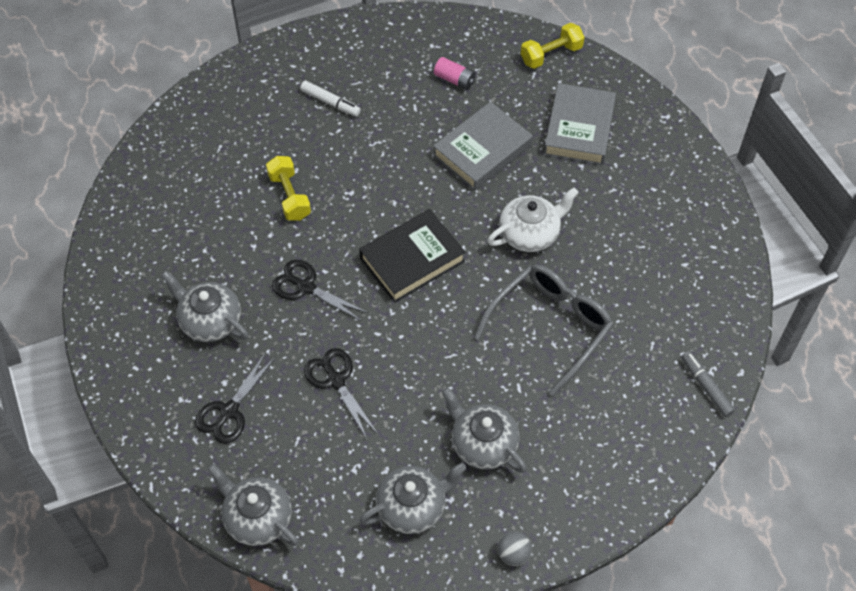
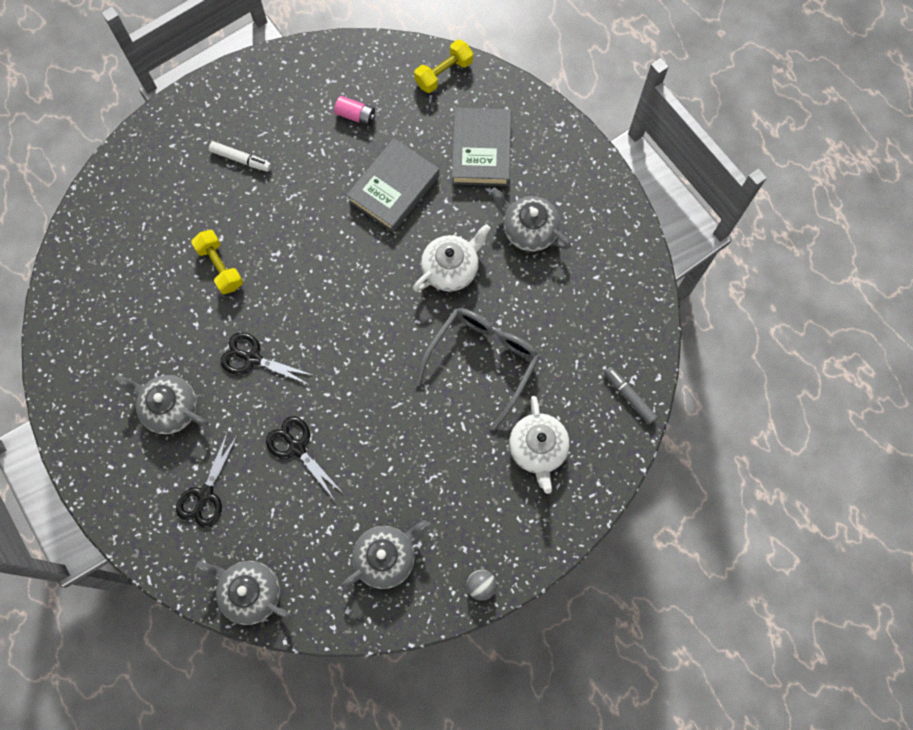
camera: 10 degrees left, 15 degrees up
black book [359,209,465,303] -> none
grey teapot [442,387,527,473] -> grey teapot moved to [490,187,571,252]
none -> white teapot [509,396,570,494]

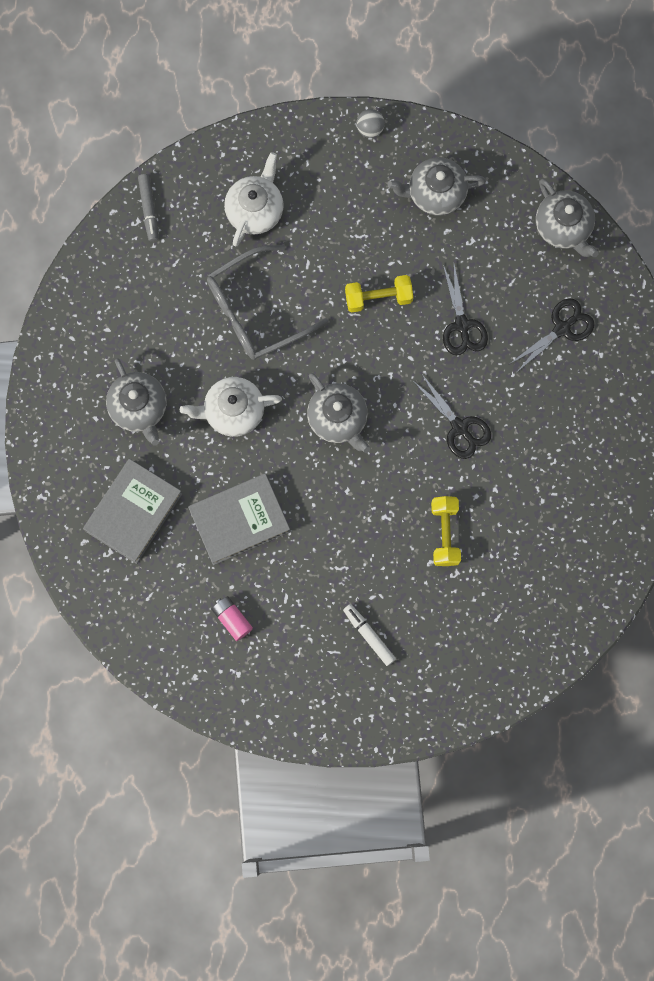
camera: 150 degrees left, 5 degrees up
grey teapot [114,375,208,435] -> grey teapot moved to [307,373,370,453]
yellow dumbbell [414,39,473,93] -> yellow dumbbell moved to [345,275,413,312]

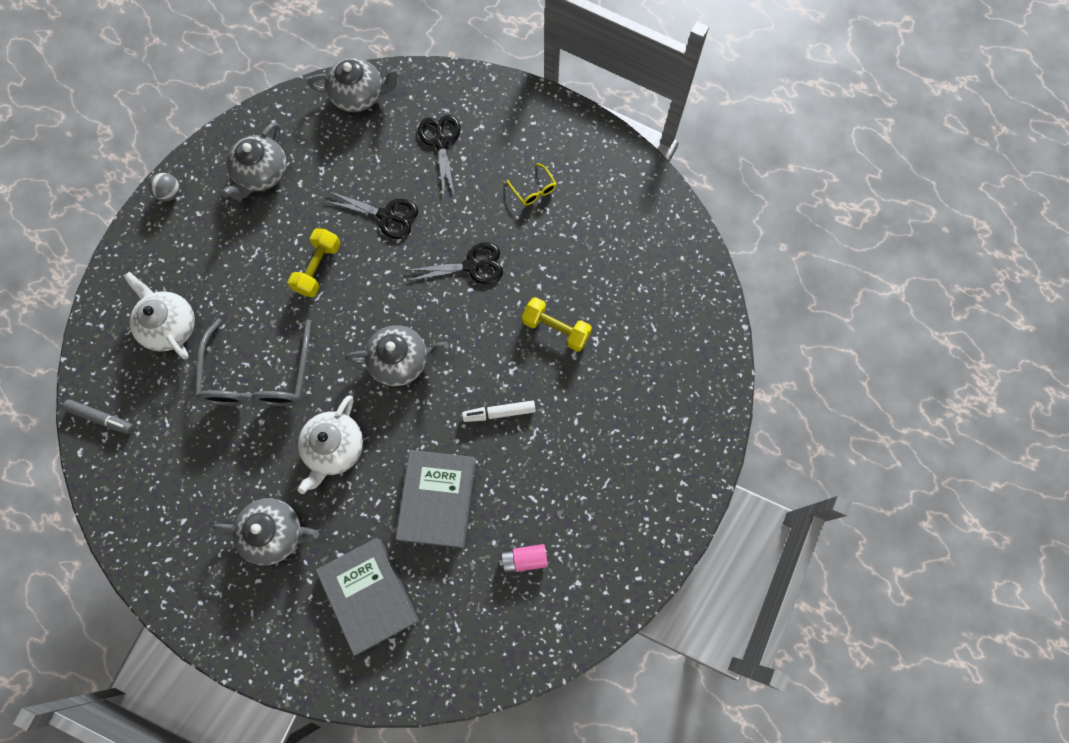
camera: 60 degrees left, 5 degrees down
white marker [343,604,396,666] -> white marker moved to [462,400,536,422]
none -> yellow glasses [506,163,557,205]

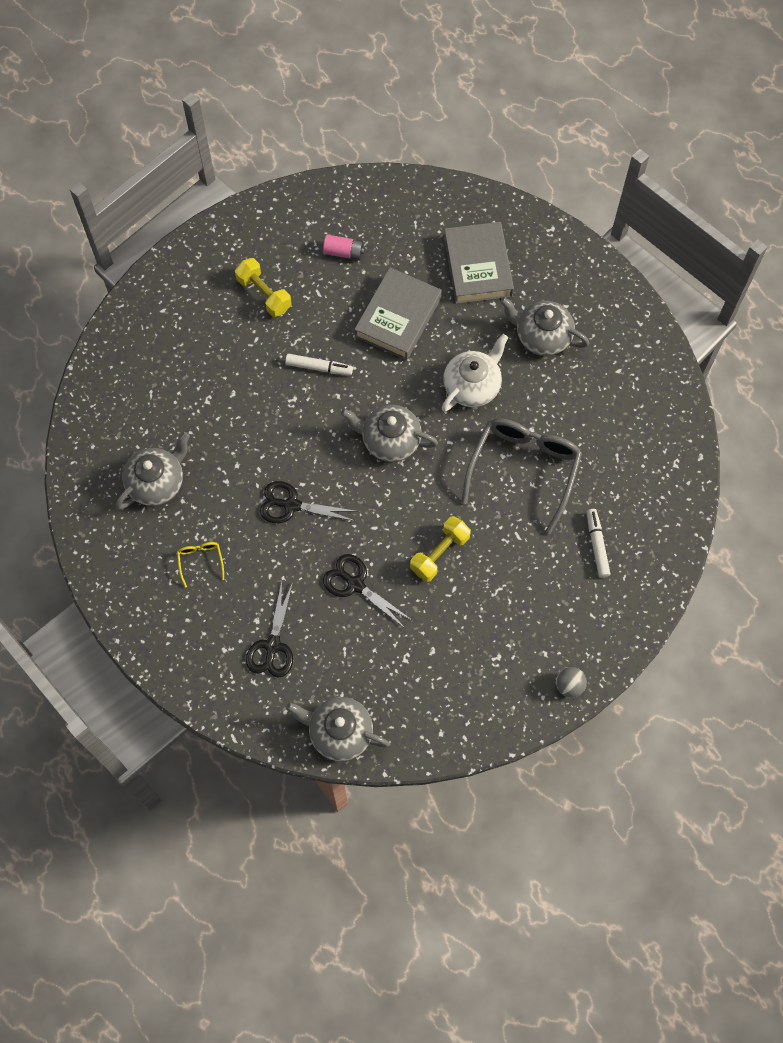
camera: 160 degrees left, 5 degrees down
grey marker [62,399,134,434] -> none
white teapot [124,272,195,359] -> white marker [587,509,610,578]
grey teapot [222,122,287,200] -> grey teapot moved to [116,432,190,510]
yellow dumbbell [522,297,592,352] -> yellow dumbbell moved to [235,258,292,317]

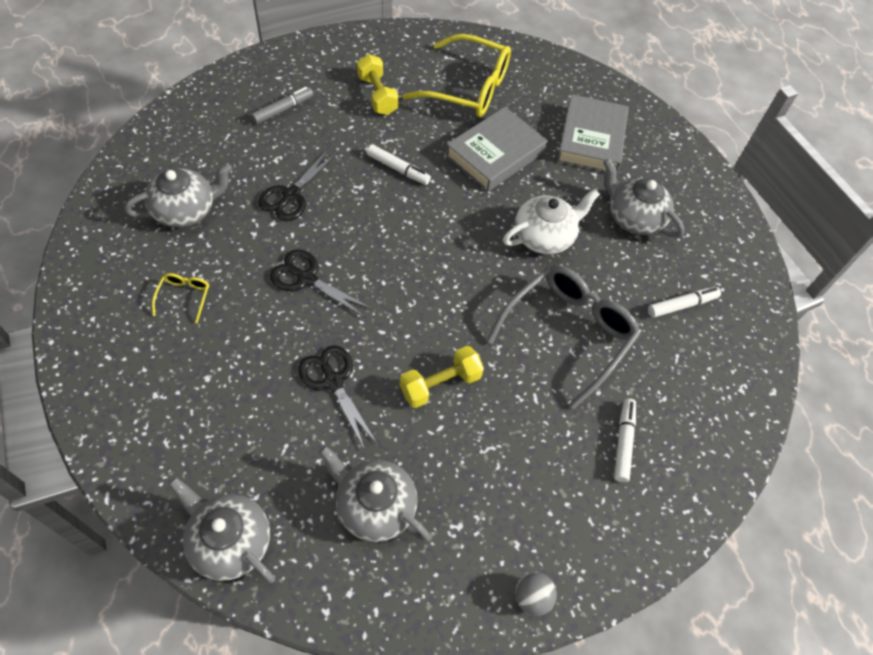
camera: 15 degrees right, 10 degrees down
black scissors [246,582,293,677] -> black scissors moved to [258,150,337,221]
pink battery [323,234,365,260] -> yellow glasses [402,34,511,117]
grey teapot [341,405,438,462] -> grey teapot moved to [319,446,430,542]
none -> grey marker [251,87,313,124]
none -> white marker [648,287,721,318]

